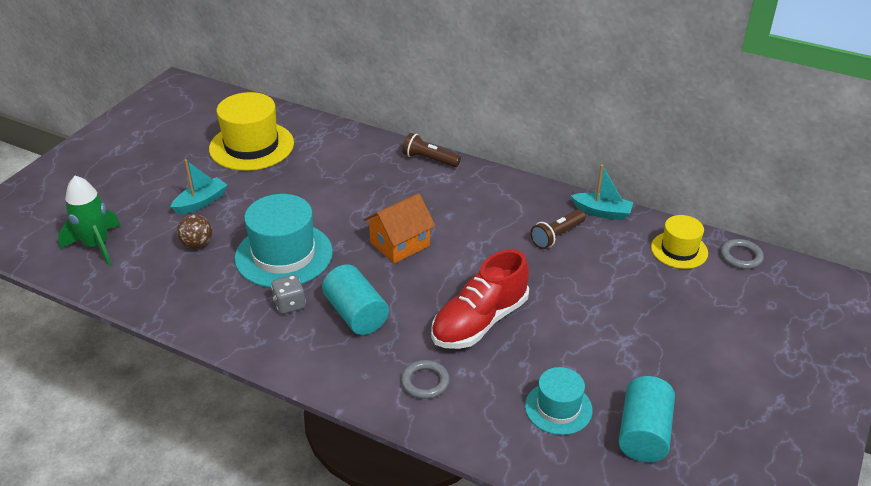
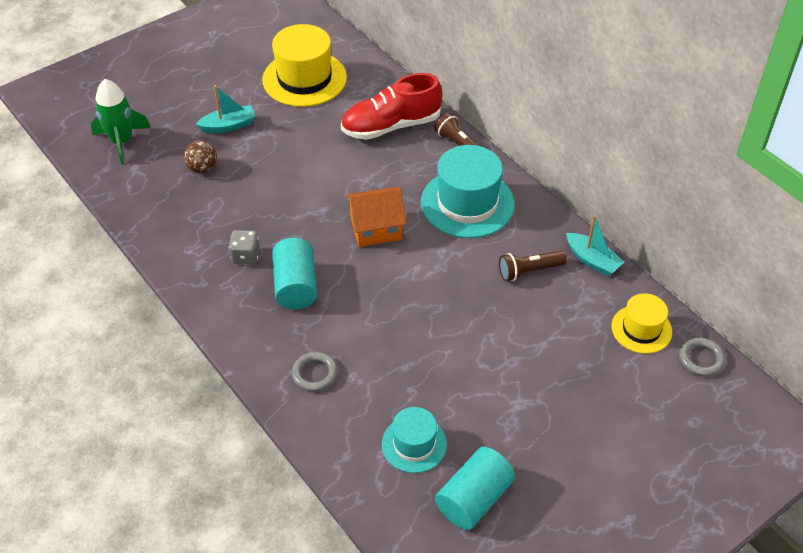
camera: 25 degrees right, 10 degrees up
turquoise hat [235,194,333,288] -> turquoise hat moved to [421,145,515,238]
red shoe [431,249,529,349] -> red shoe moved to [341,73,442,140]

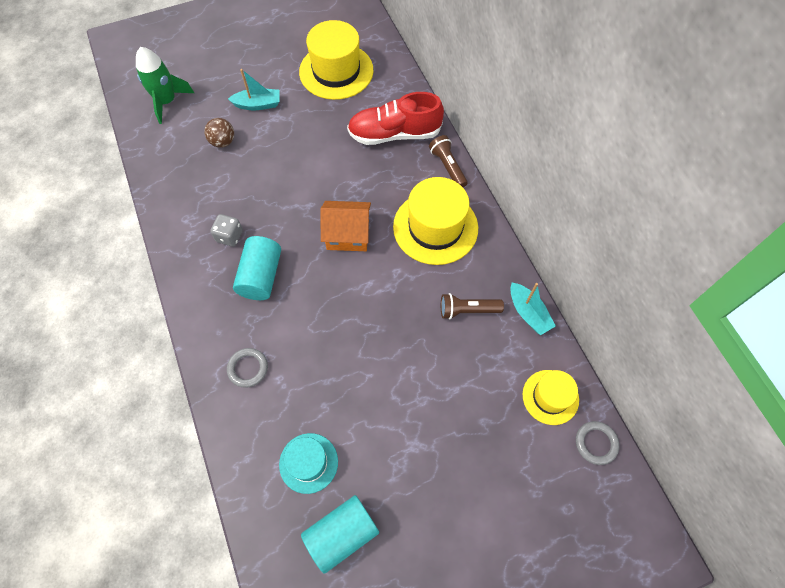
camera: 15 degrees right, 15 degrees up
turquoise hat [421,145,515,238] -> yellow hat [393,177,478,265]

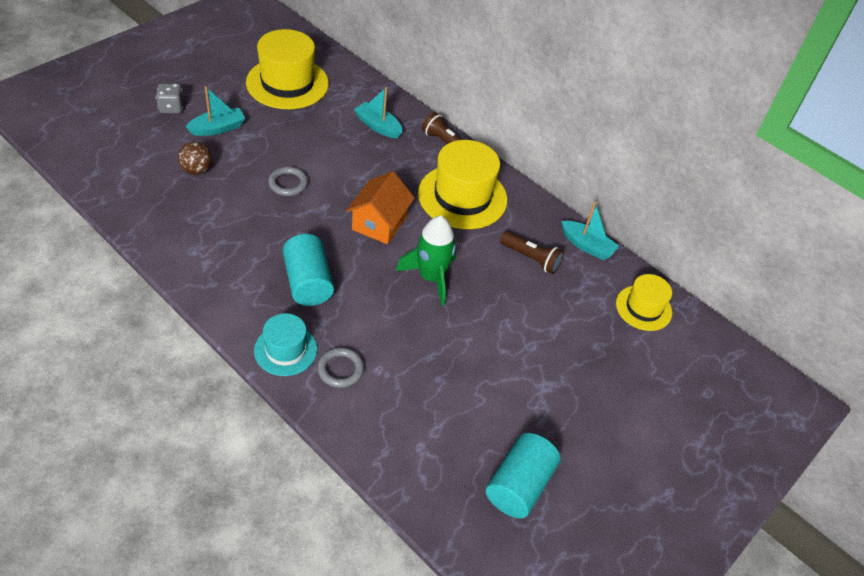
camera: 30 degrees left, 15 degrees down
green rocket [136,47,194,124] -> green rocket moved to [396,216,456,305]
grey dice [210,214,243,247] -> grey dice moved to [156,83,184,114]
turquoise hat [279,433,338,494] -> turquoise hat moved to [254,313,317,376]
orange house [320,201,371,251] -> orange house turned 45 degrees counterclockwise [346,171,415,244]
red shoe [347,92,444,145] -> turquoise boat [354,87,403,138]
brown flashlight [441,293,504,320] -> brown flashlight turned 120 degrees counterclockwise [500,231,564,274]
grey ring [576,421,620,465] -> grey ring moved to [268,166,308,196]

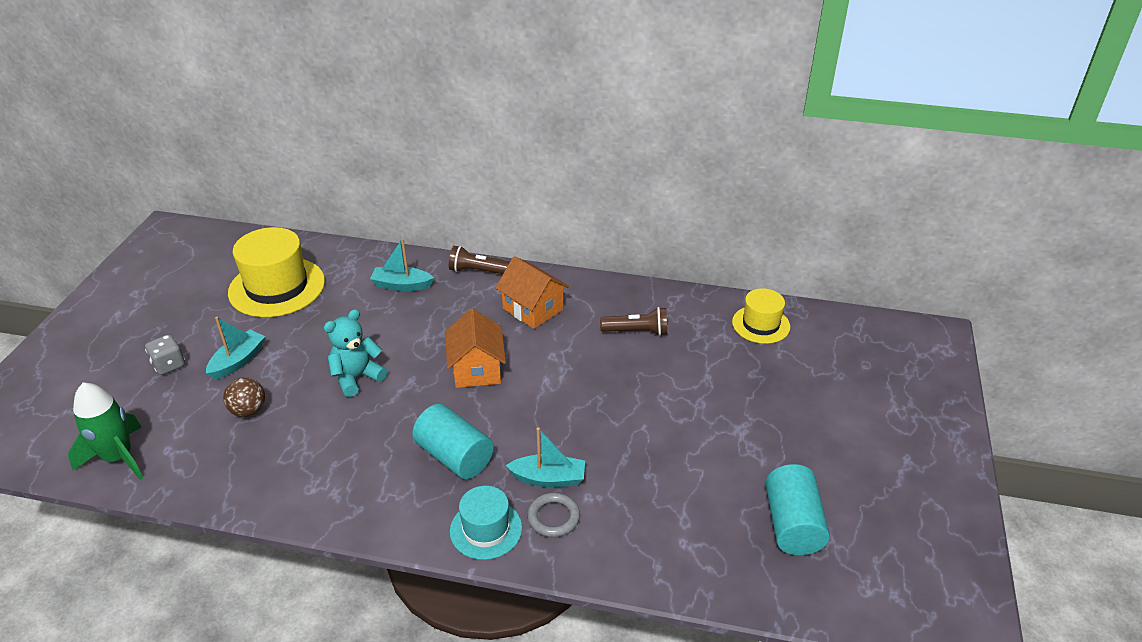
camera: 25 degrees left, 10 degrees down
grey ring [268,166,308,196] -> turquoise teddy bear [324,309,387,397]
green rocket [396,216,456,305] -> green rocket moved to [68,383,144,480]
yellow hat [418,140,507,229] -> orange house [495,256,569,329]
turquoise boat [561,202,619,260] -> turquoise boat moved to [506,427,585,487]

